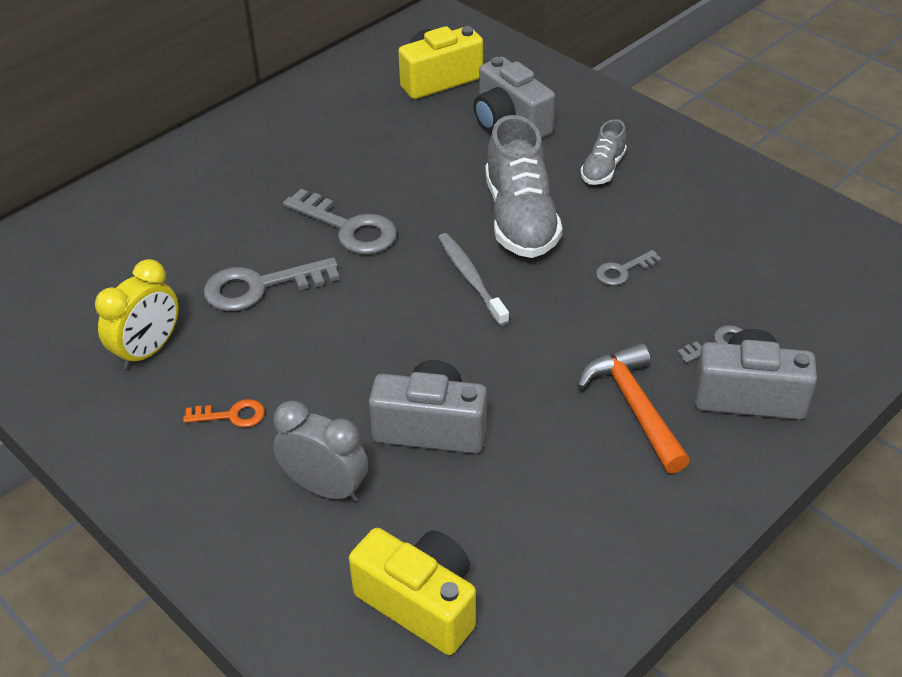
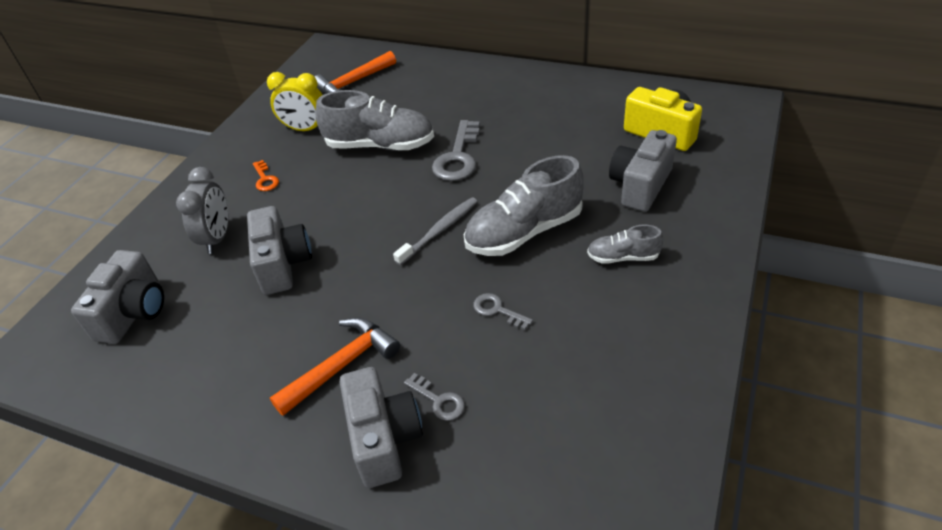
camera: 70 degrees right, 0 degrees up
grey key [204,257,340,311] -> grey shoe [316,90,434,151]
yellow camera [349,528,476,655] -> grey camera [71,250,164,344]
none -> orange hammer [315,51,396,94]

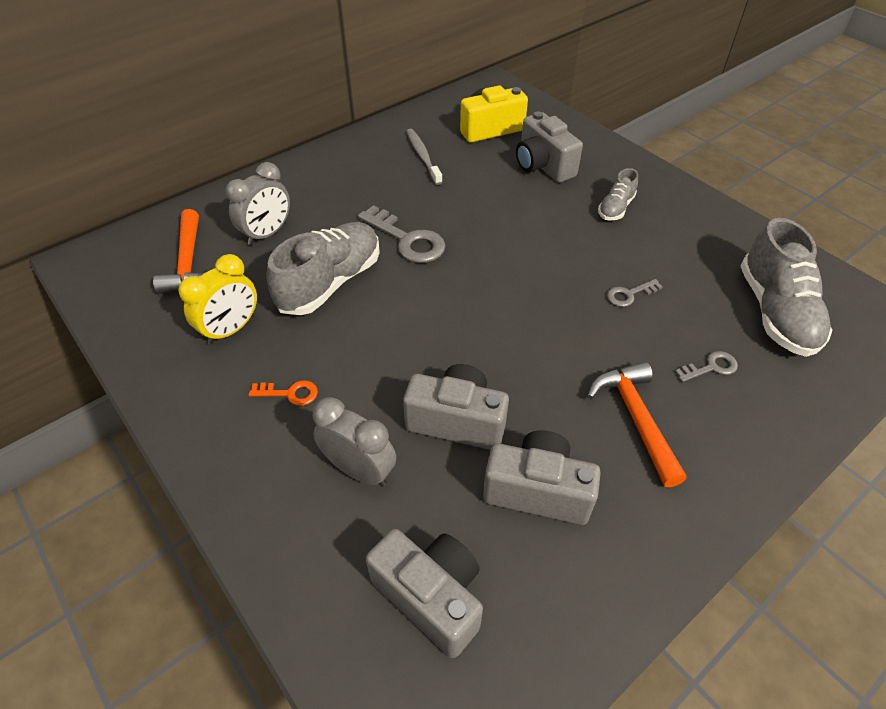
camera: 65 degrees left, 5 degrees up
grey camera [340,367,423,488] -> grey camera moved to [483,430,601,525]
grey toothbrush [393,197,478,265] -> grey toothbrush moved to [406,129,443,185]
grey shoe [464,155,584,256] -> grey shoe moved to [741,218,832,357]
none -> grey clock [226,162,290,245]

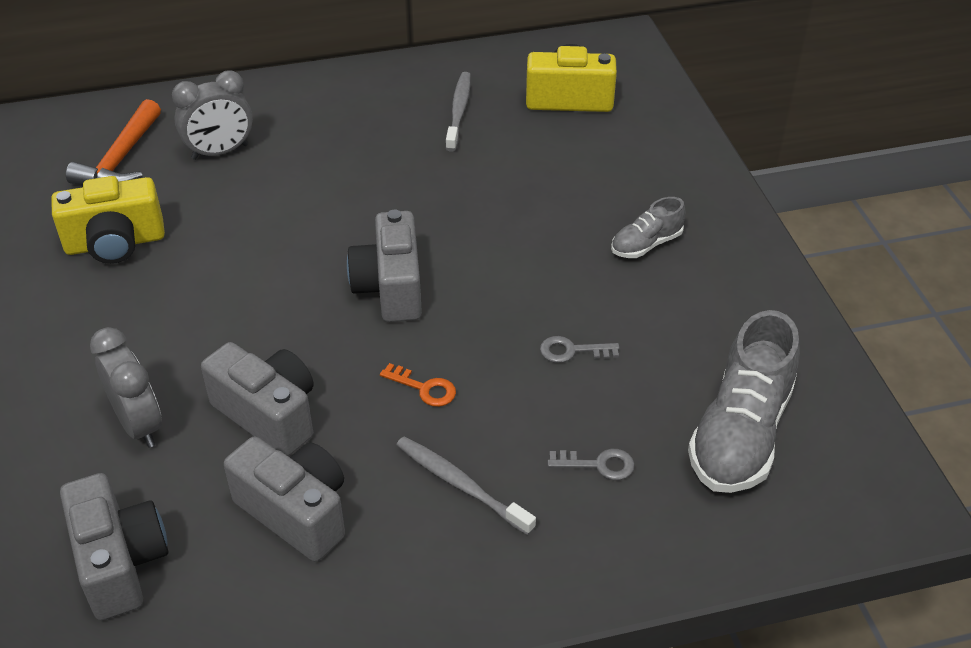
camera: 25 degrees right, 5 degrees down
yellow clock [178,254,257,345] -> yellow camera [51,176,165,264]
orange key [248,380,318,406] -> orange key moved to [380,363,456,407]
grey shoe [267,222,380,315] -> none
grey key [358,205,446,263] -> none
grey camera [516,112,583,183] -> grey camera moved to [347,210,422,322]
orange hammer [587,362,687,488] -> grey toothbrush [396,437,536,535]

